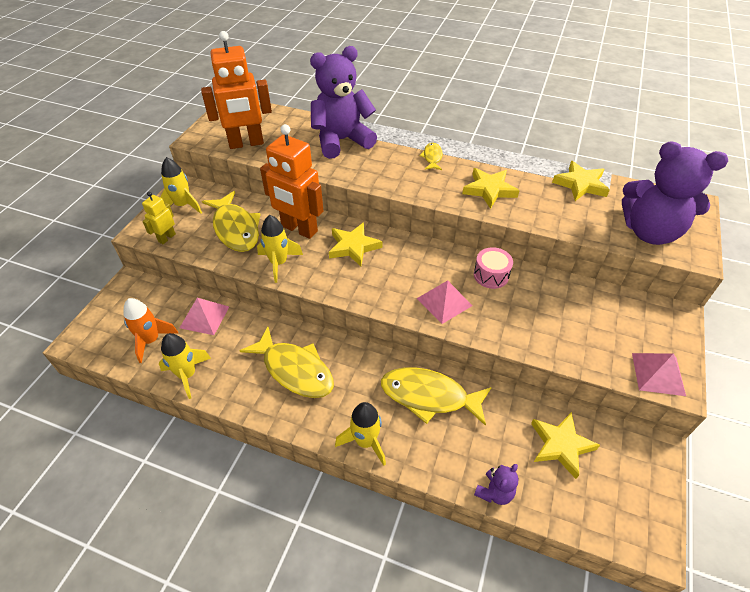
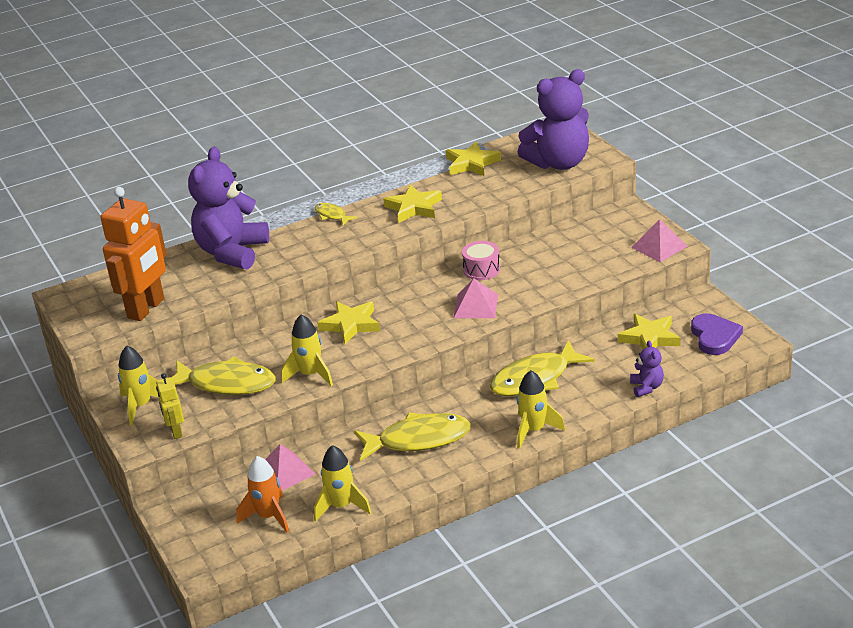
camera: 45 degrees left, 15 degrees down
orange robot [260,124,323,239] -> none
none -> purple heart [691,313,743,355]

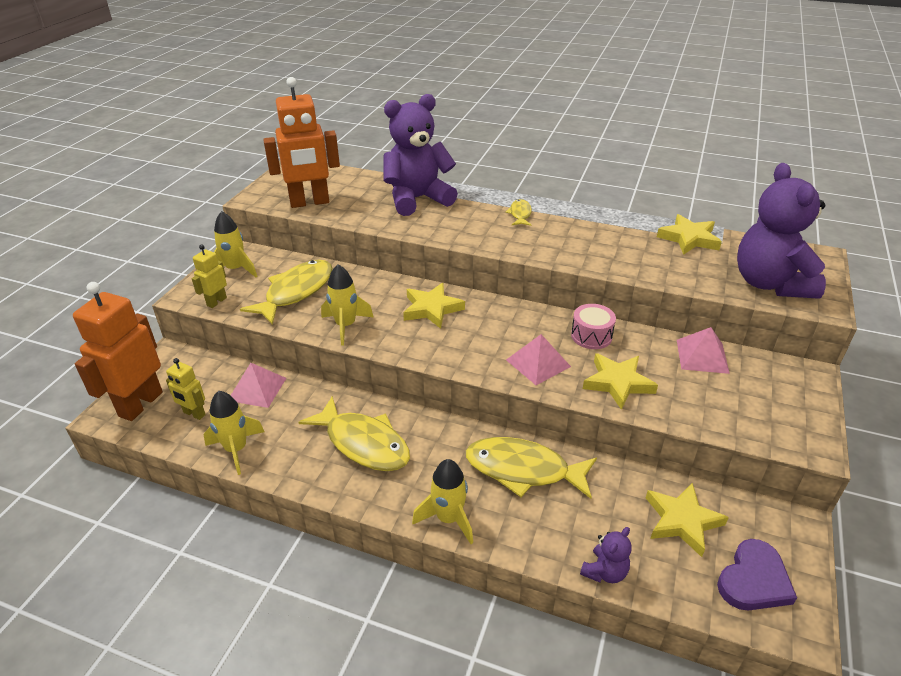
camera: 45 degrees right, 5 degrees up
yellow fish [172,356,276,395] -> yellow fish turned 120 degrees counterclockwise [240,260,333,325]
orange rocket [236,456,289,533] -> yellow robot [166,358,206,420]
yellow star [383,185,442,223] -> yellow star moved to [583,353,658,410]
purple teddy bear [518,69,589,170] -> purple teddy bear turned 60 degrees clockwise [737,163,826,299]
pink pyramid [631,219,688,262] -> pink pyramid moved to [677,327,730,374]
none -> orange robot [73,282,163,421]

